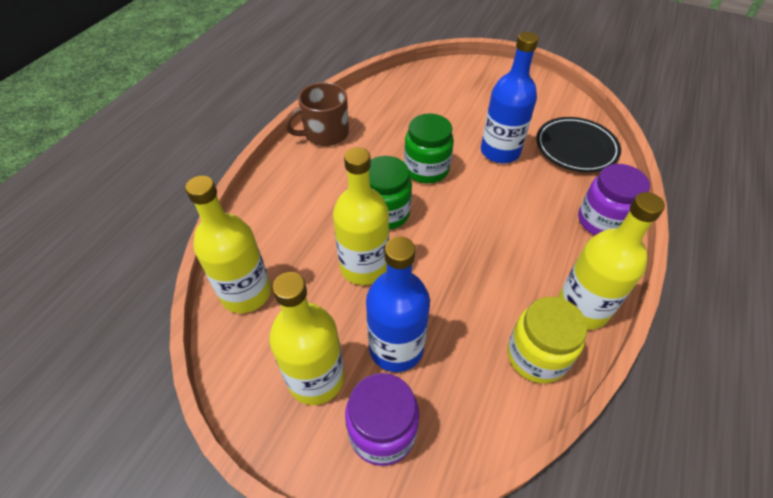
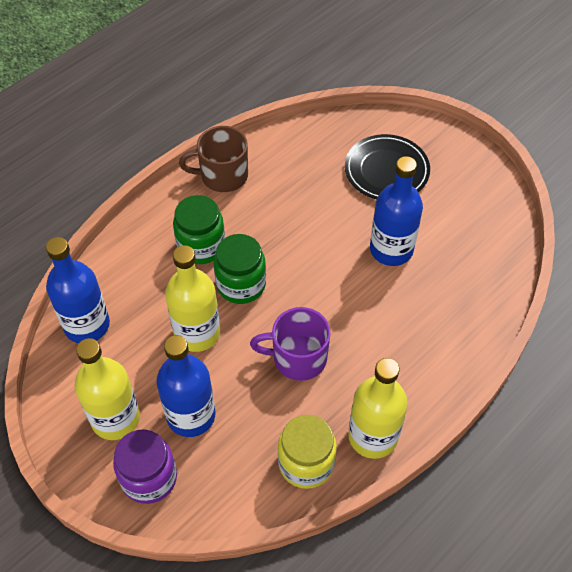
camera: 20 degrees right, 5 degrees up
yellow bottle [185,176,271,313] -> blue bottle [46,237,110,343]
green jar [404,113,454,183] -> green jar moved to [173,195,225,264]
black plate [536,117,621,172] -> black plate moved to [345,134,430,199]
purple jar [578,164,650,235] -> none
none -> purple mug [250,307,331,381]

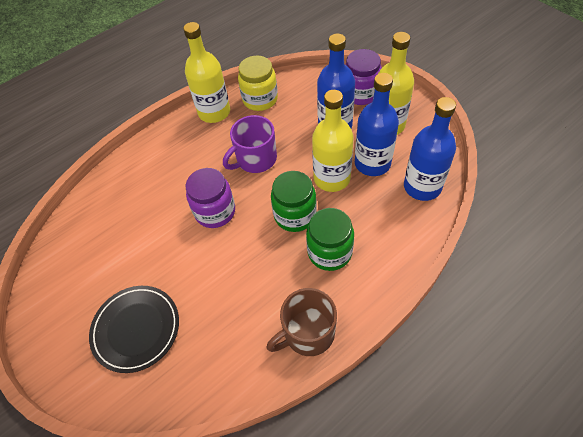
camera: 170 degrees left, 0 degrees up
brown mug [179,126,248,192] -> brown mug turned 150 degrees clockwise [267,288,337,356]
purple mug [250,307,331,381] -> purple mug turned 135 degrees clockwise [223,115,277,173]
blue bottle [370,156,423,266] -> blue bottle moved to [355,73,399,176]
none -> purple jar [186,168,235,228]

